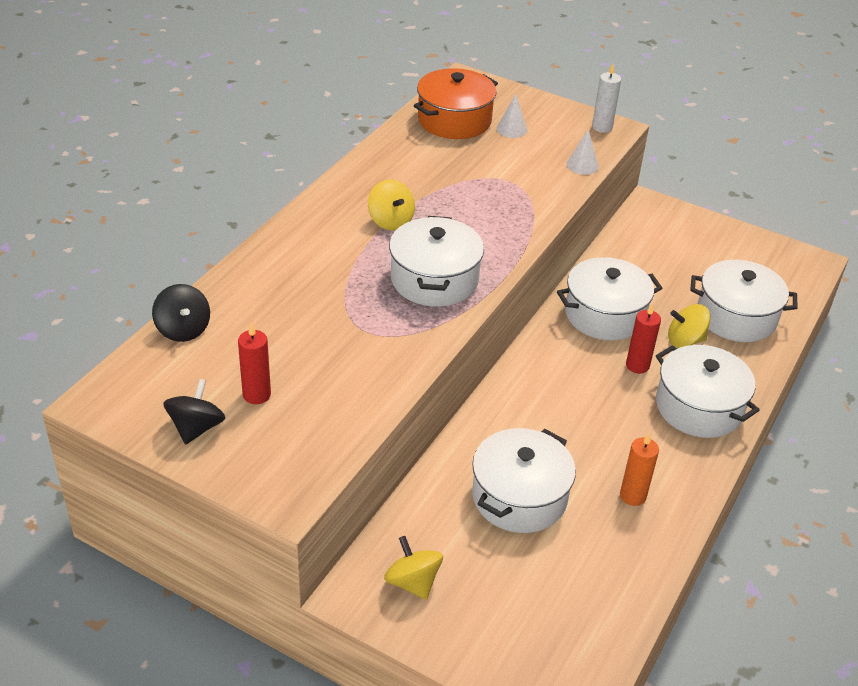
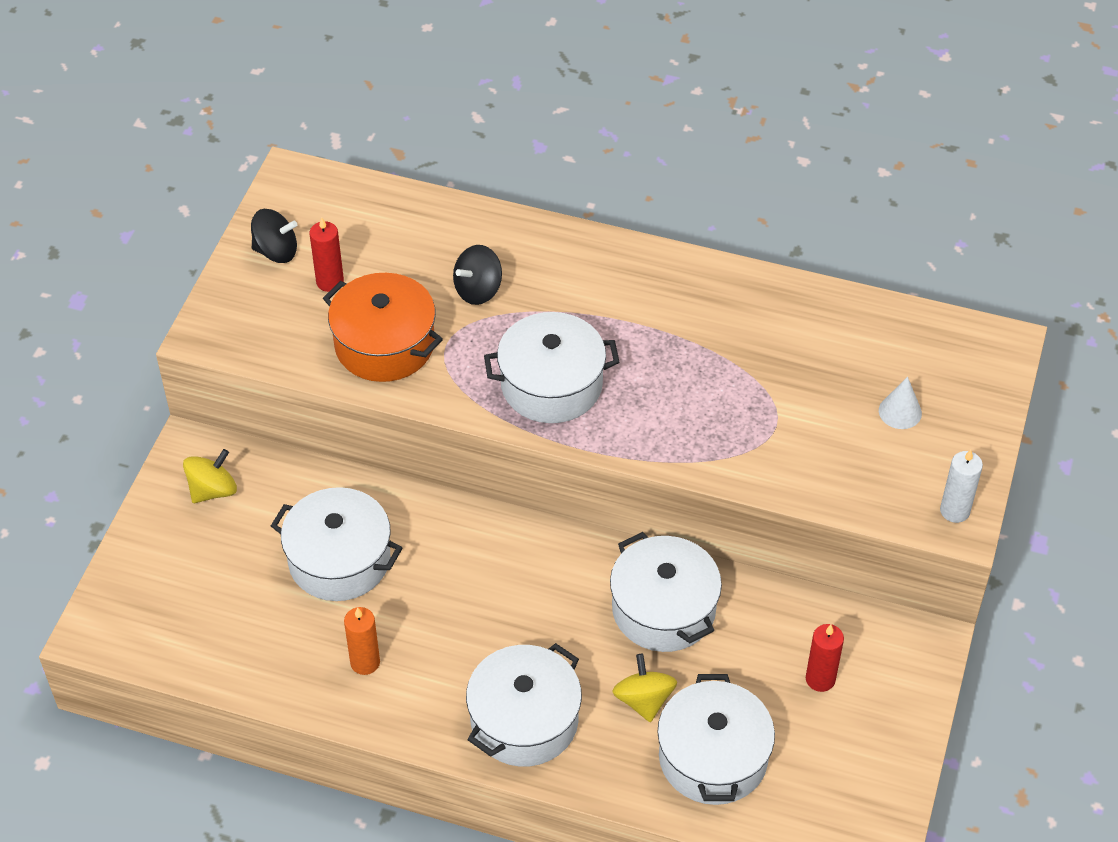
camera: 80 degrees right, 10 degrees up
black spinning top [152,284,210,342] -> black spinning top moved to [453,245,502,305]
yellow spinning top [368,180,415,231] -> none
orange pot [414,68,498,139] -> orange pot moved to [323,273,443,382]
white cone [566,129,599,175] -> none
red candle [626,304,661,374] -> red candle moved to [806,624,844,692]

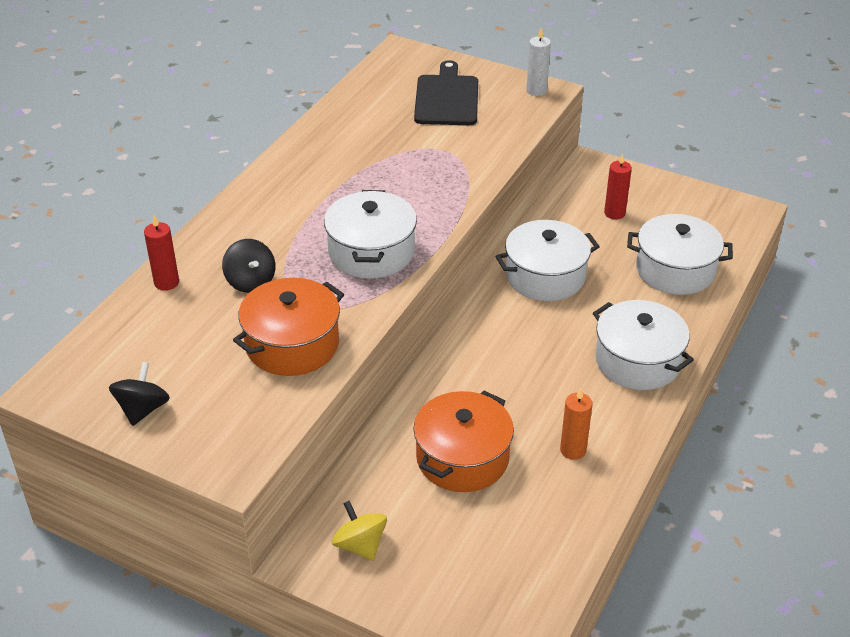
camera: 80 degrees left, 10 degrees down
white pot [271,487,402,601] -> orange pot [413,391,514,492]
red candle [309,217,344,292] -> red candle moved to [144,215,179,291]
yellow spinning top [612,654,677,722] -> none
white cone [879,377,922,429] -> black cutting board [414,60,478,125]

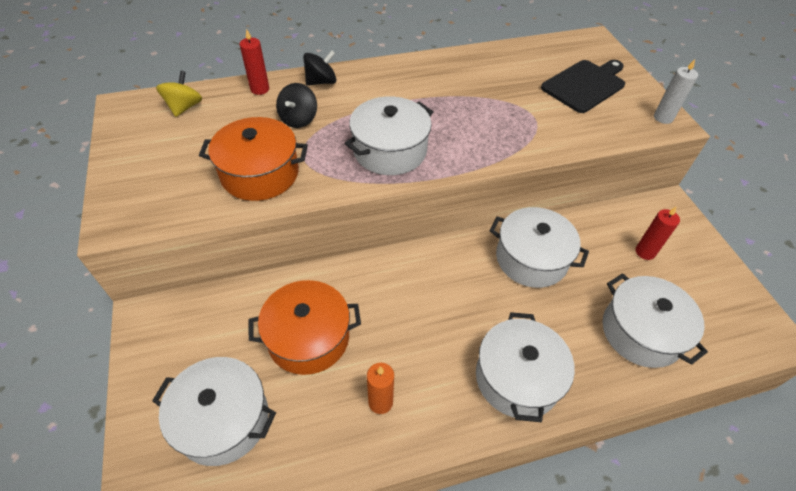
camera: 45 degrees right, 10 degrees up
black spinning top [109,362,170,426] -> black spinning top moved to [303,51,336,86]
yellow spinning top [332,501,387,561] -> yellow spinning top moved to [156,71,202,117]
none -> white pot [152,357,276,466]

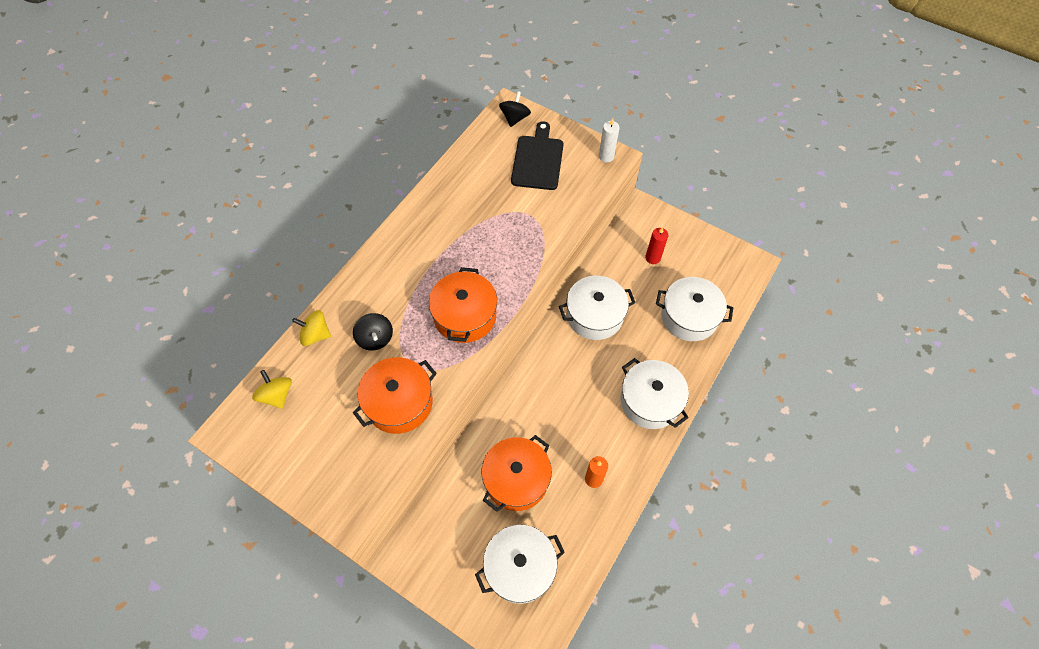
camera: 40 degrees left, 10 degrees up
red candle [239,29,269,95] -> yellow spinning top [292,310,331,346]
black spinning top [303,51,336,86] -> black spinning top moved to [499,91,531,127]
white pot [345,96,433,175] -> orange pot [429,267,497,343]

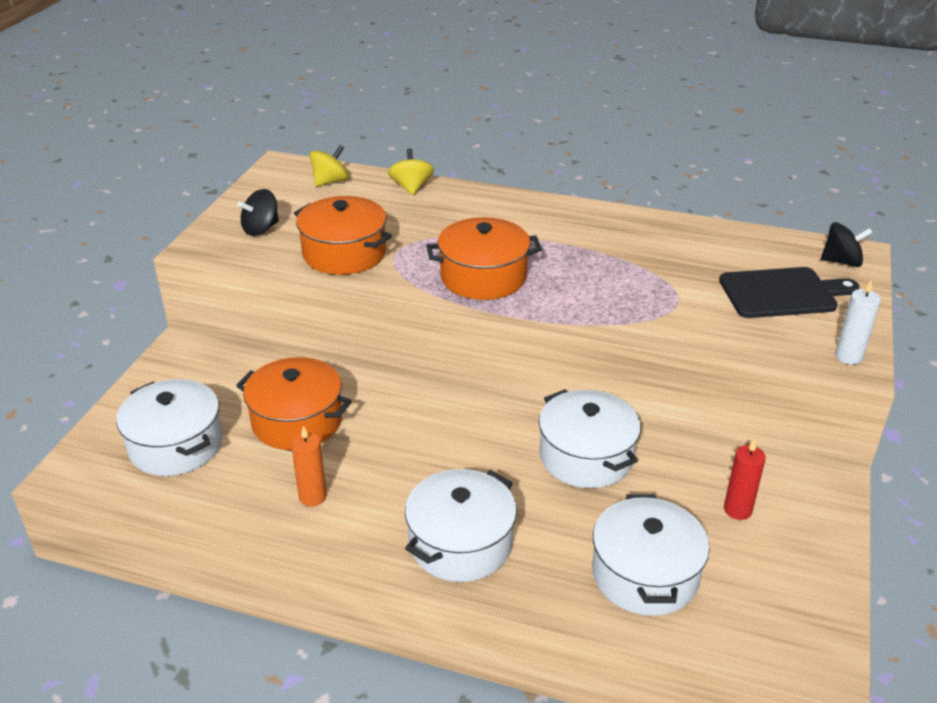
camera: 75 degrees right, 25 degrees down
black spinning top [353,313,393,351] -> black spinning top moved to [238,189,279,236]

